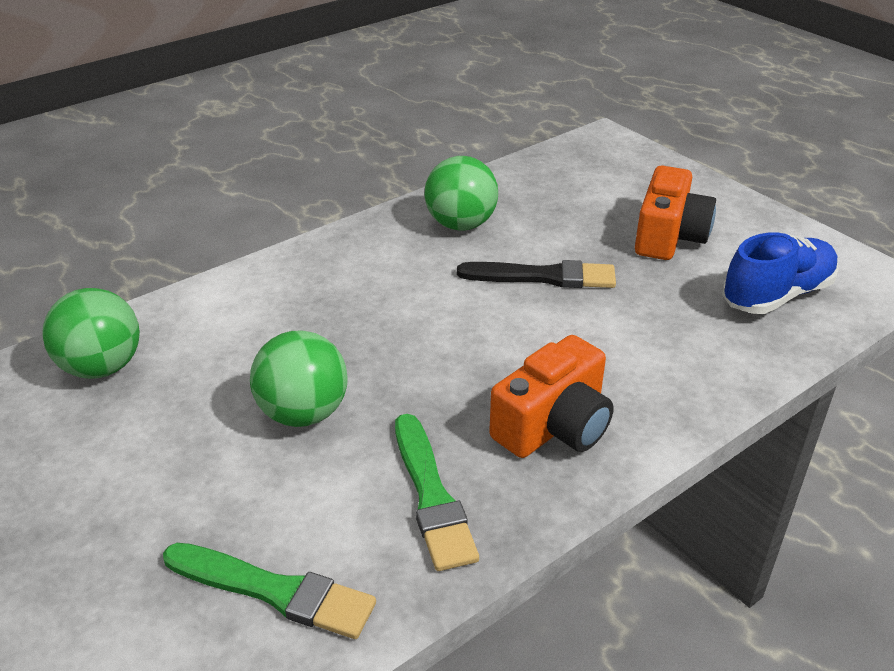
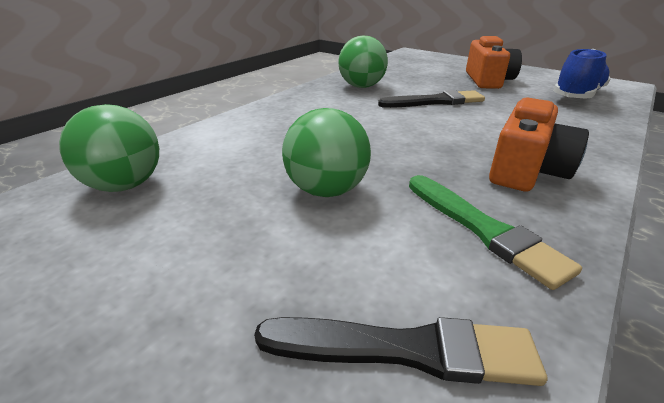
camera: 15 degrees left, 5 degrees down
green brush [163,543,376,639] -> black brush [254,317,548,386]

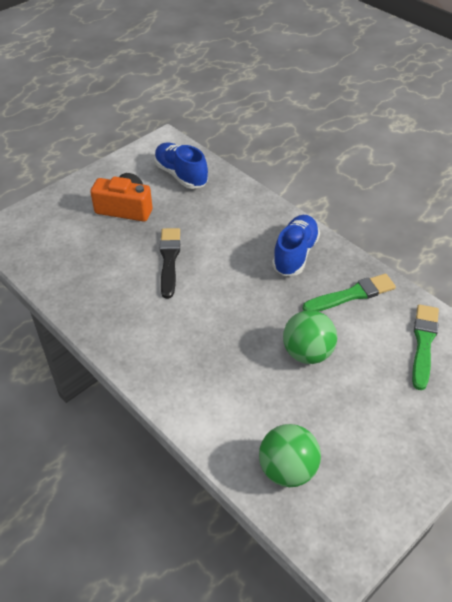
camera: 80 degrees left, 15 degrees up
black brush [254,317,548,386] -> green brush [412,304,439,390]
green ball [338,36,388,88] -> none
orange camera [489,98,589,192] -> blue shoe [272,215,320,276]

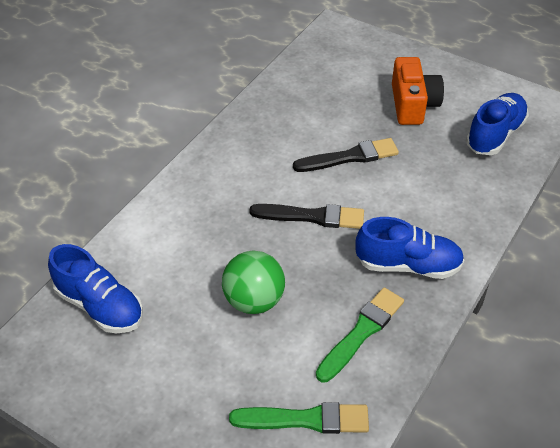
camera: 75 degrees right, 0 degrees up
green ball [259,424,321,487] -> blue shoe [48,244,143,333]
green brush [303,274,396,312] -> green brush turned 105 degrees counterclockwise [316,287,404,382]
none -> black brush [249,204,364,229]

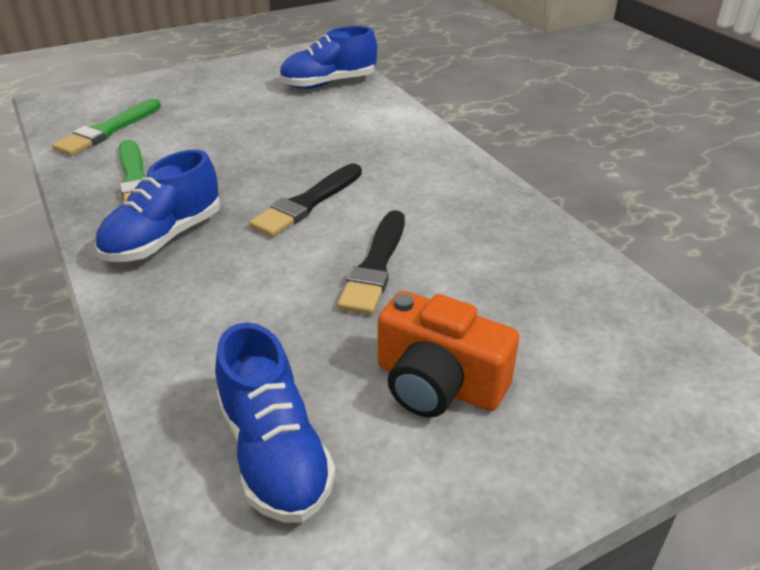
camera: 120 degrees right, 10 degrees down
green ball [222,251,285,314] -> none

